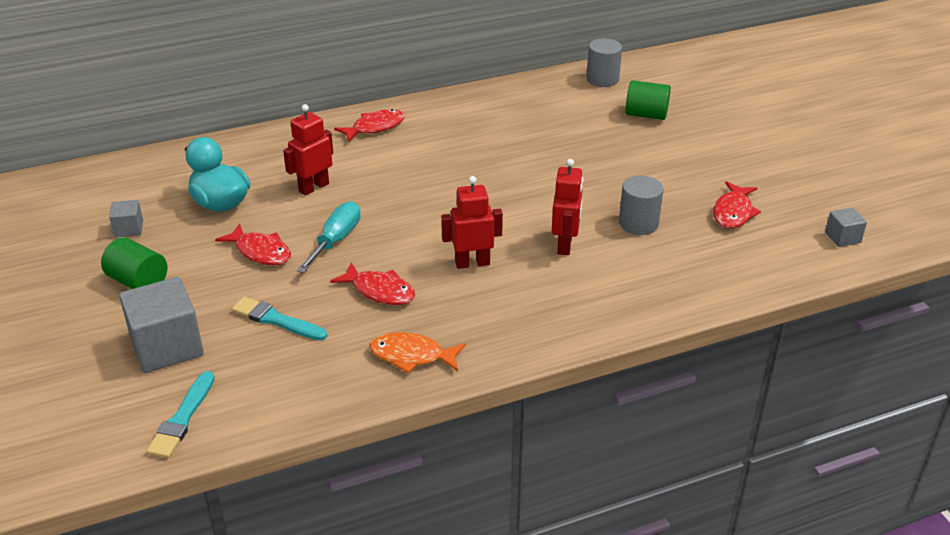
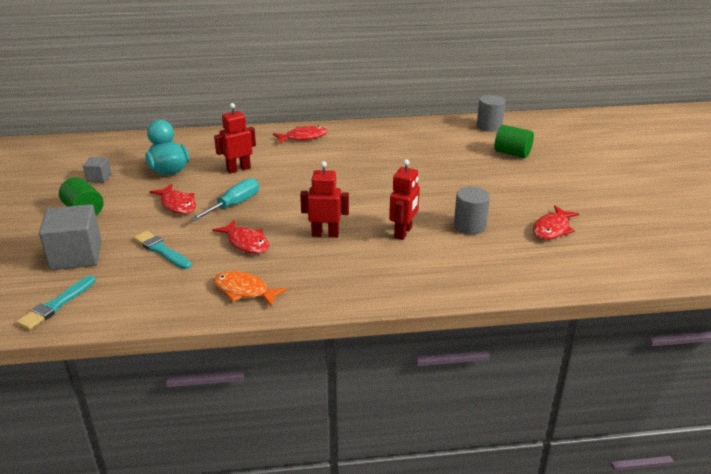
camera: 15 degrees right, 5 degrees down
grey cube [825,208,867,247] -> none

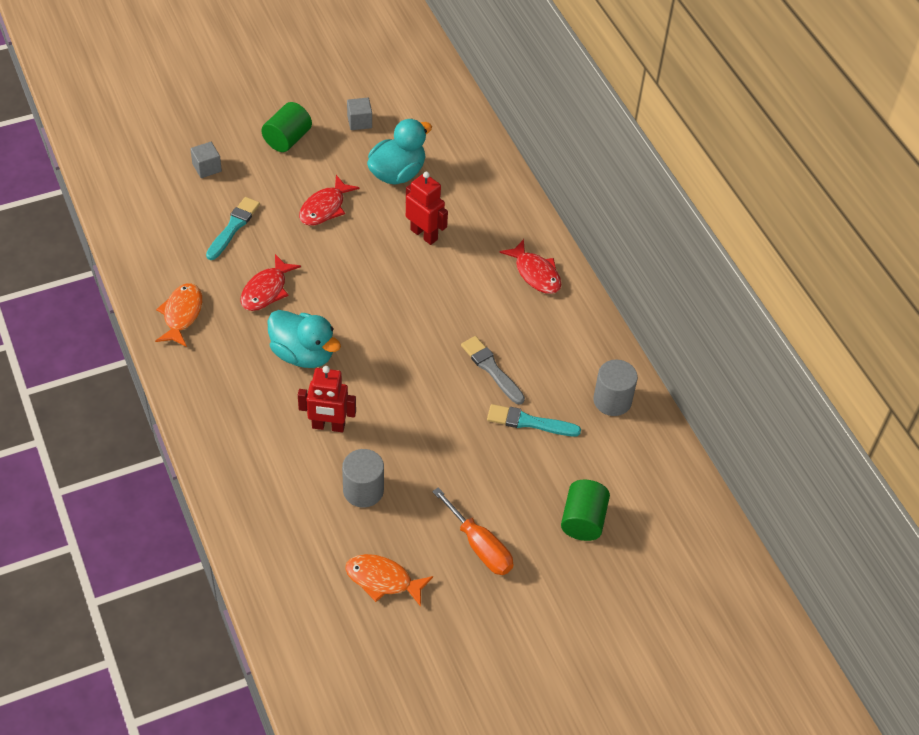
camera: 70 degrees right, 20 degrees up
turquoise brush [16,276,96,330] -> turquoise brush moved to [487,404,581,436]
grey cube [39,204,102,270] -> grey cube [190,142,222,178], size x0.50
turquoise screwdriver [191,178,259,221] -> none
red robot [300,161,349,238] -> turquoise duck [268,310,341,368]
grey cylinder [477,95,505,132] -> grey cylinder moved to [593,359,638,416]
red fish [533,206,579,240] -> orange fish [345,554,433,607]
none -> orange screwdriver [432,487,513,575]
none -> grey brush [461,336,525,405]

